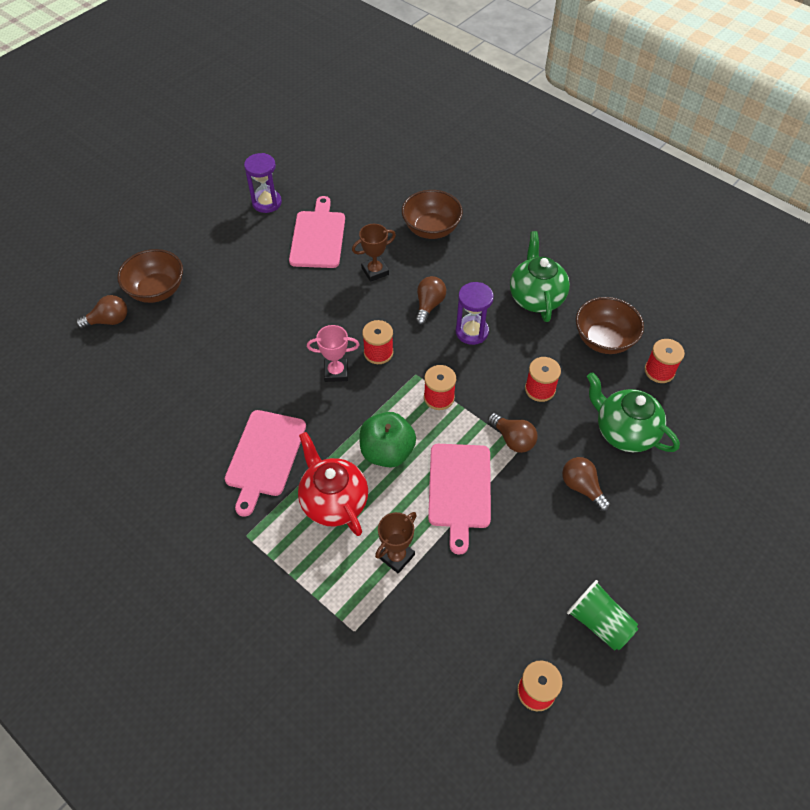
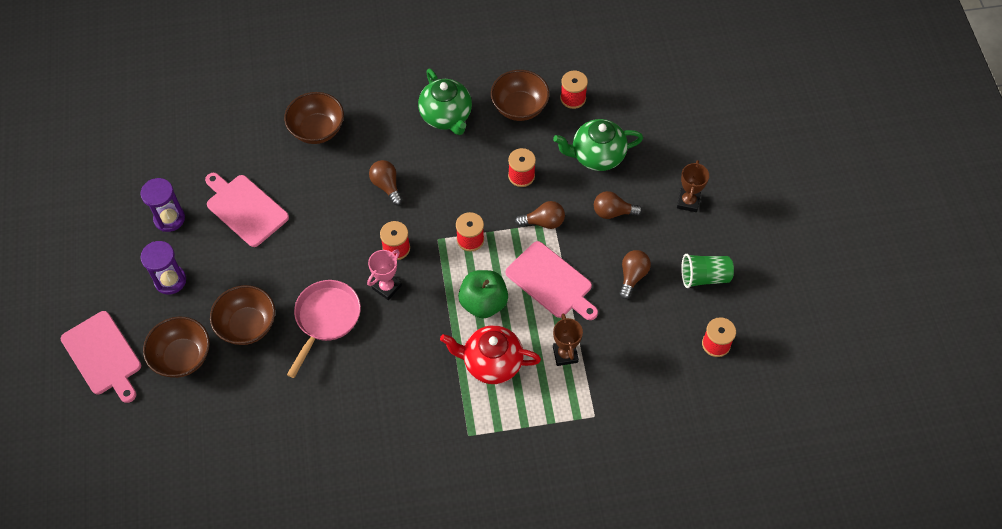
camera: 50 degrees left, 5 degrees up
brown light bulb [76,295,127,329] -> brown light bulb moved to [620,250,651,299]
pink cutting board [225,410,306,517] -> pink cutting board moved to [61,311,141,403]
brown trophy [352,224,396,282] -> brown trophy moved to [677,160,709,212]
purple hourglass [456,282,494,345] -> purple hourglass moved to [141,241,186,295]
green teapot [510,231,570,322] -> green teapot turned 150 degrees counterclockwise [418,69,472,135]
none -> brown bowl [210,285,275,345]
none -> pink pan [287,280,361,378]

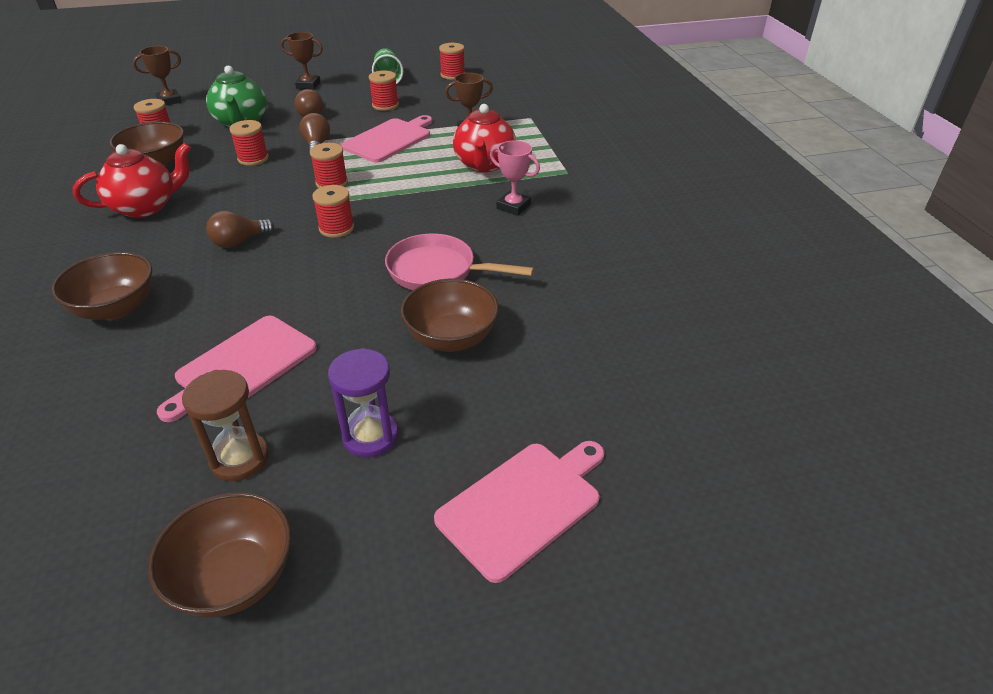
camera: 95 degrees left, 20 degrees down
purple hourglass [141,178,185,232] -> brown hourglass [182,370,269,481]
brown bowl [143,317,210,378] -> brown bowl moved to [148,492,292,618]
pink trophy [367,249,402,300] -> pink trophy moved to [490,140,540,216]
green teapot [418,69,472,135] -> red teapot [73,143,191,218]
green apple [458,270,508,318] -> none
brown light bulb [620,250,651,299] -> red spool [369,70,399,111]
none -> brown trophy [133,46,182,106]

